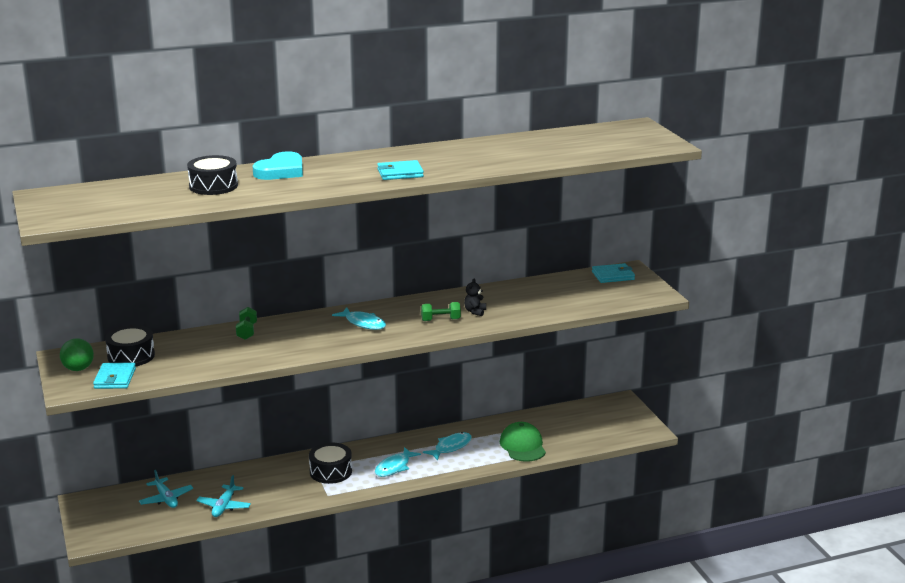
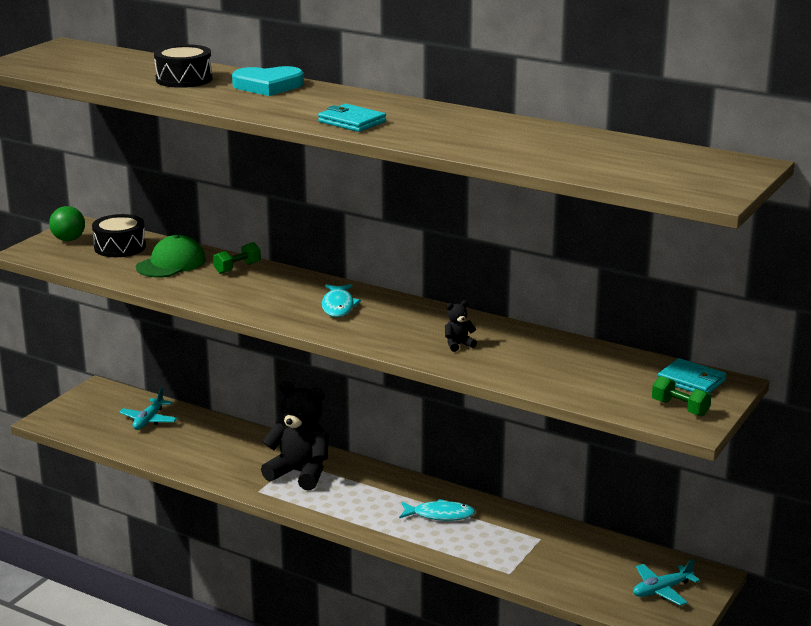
camera: 50 degrees right, 0 degrees up
turquoise wallet [93,363,136,389] -> none
turquoise plane [196,475,251,517] -> turquoise plane moved to [633,559,700,606]
black drum [309,443,352,484] -> black teddy bear [261,381,329,490]
turquoise fish [375,447,421,477] -> none
green dumbbell [421,302,461,321] -> green dumbbell moved to [652,376,711,416]
green cap [500,422,546,462] -> green cap moved to [136,235,206,277]

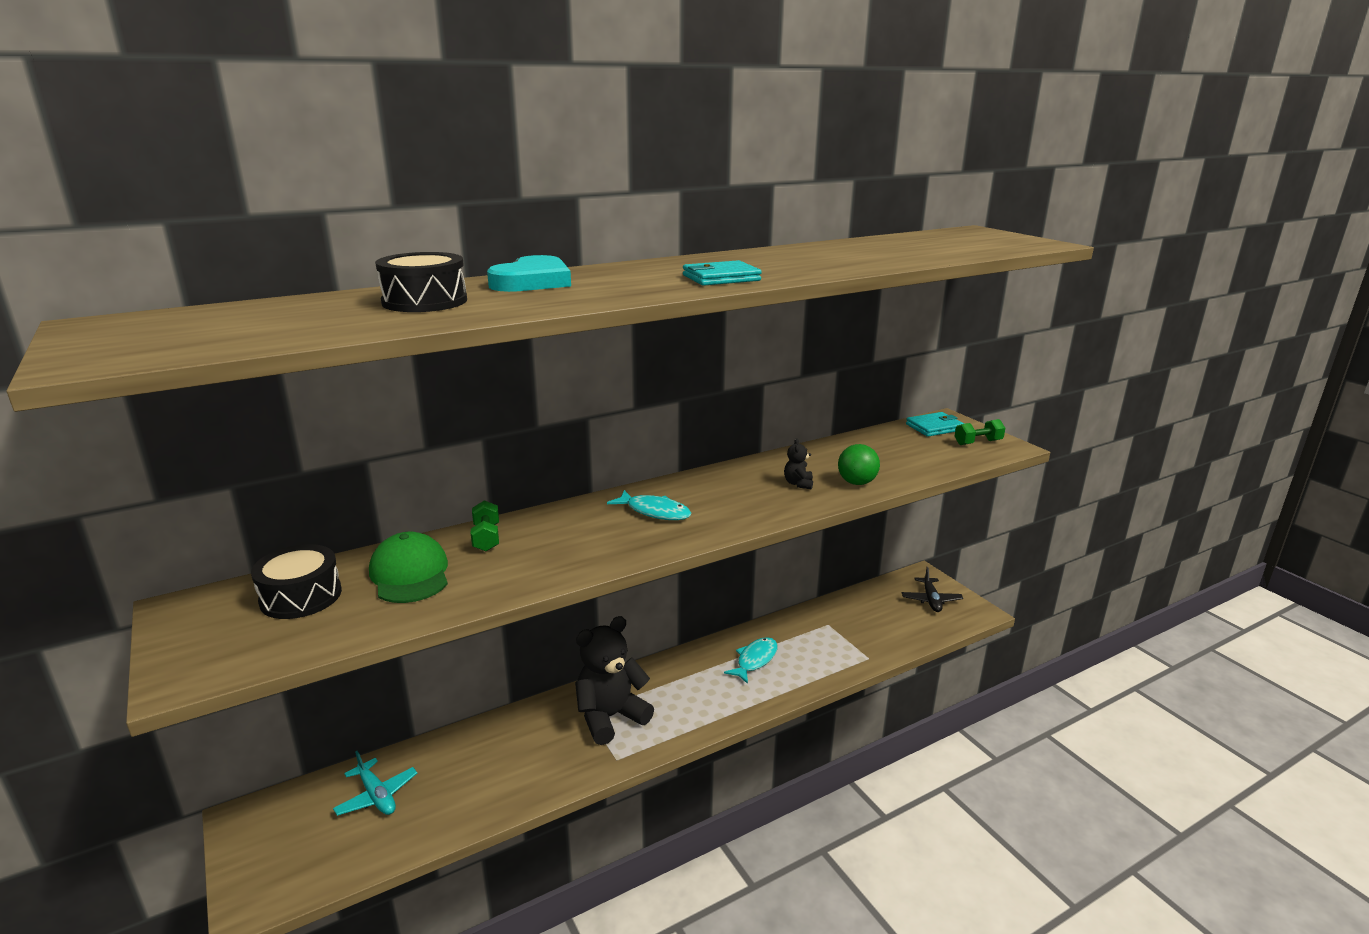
camera: 60 degrees left, 0 degrees up
green ball [49,206,85,241] -> green ball moved to [838,444,880,485]
turquoise plane [633,559,700,606] -> black plane [902,567,963,612]

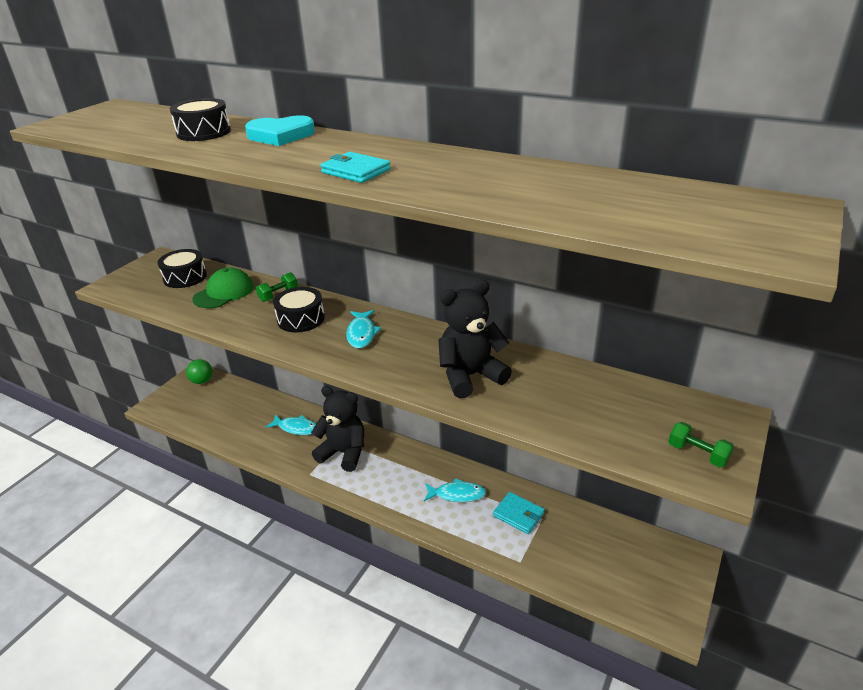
camera: 60 degrees right, 10 degrees up
turquoise plane [333,751,417,816] -> none
black teddy bear [784,438,813,489] -> black teddy bear [438,280,512,399], size x2.38
green ball [838,444,880,485] -> green ball moved to [186,359,212,384]
black plane [902,567,963,612] -> none
turquoise wallet [906,412,964,437] -> turquoise wallet moved to [493,492,545,534]
none -> turquoise fish [266,414,316,435]
none -> black drum [273,287,325,332]

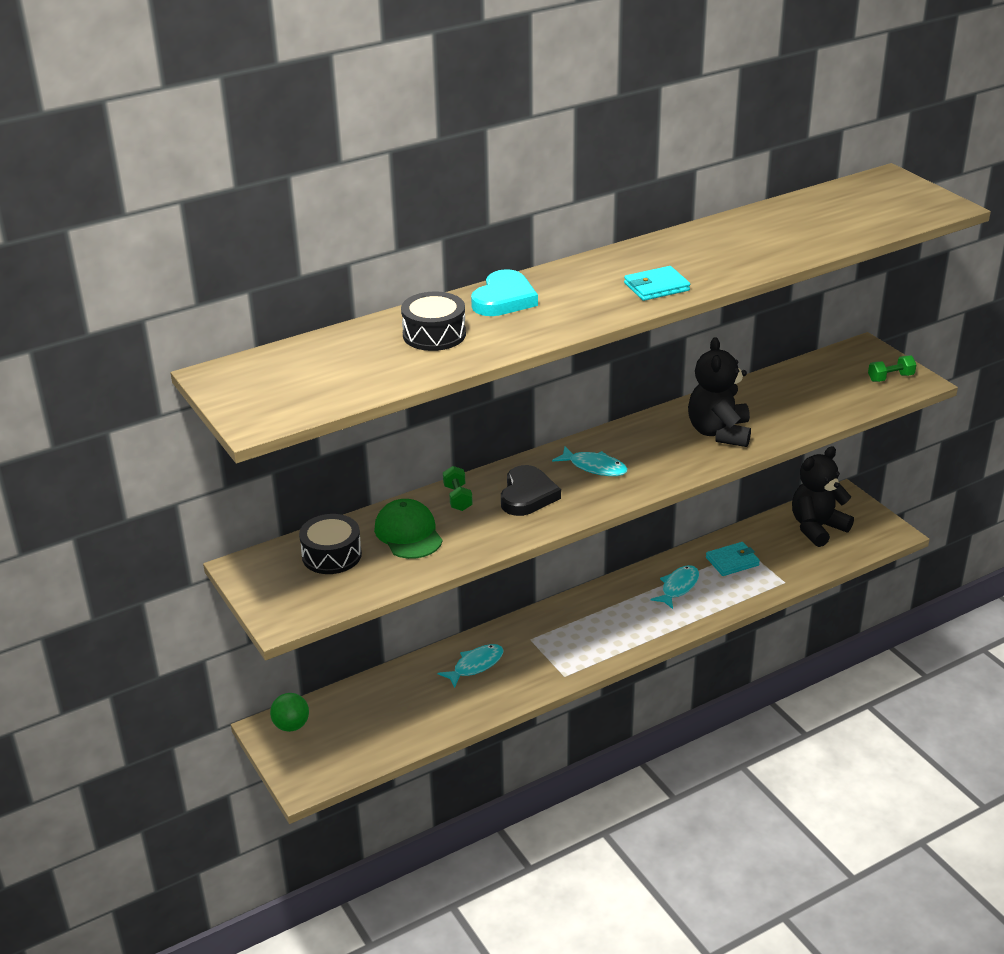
camera: 60 degrees left, 0 degrees up
black drum [273,287,325,332] -> black heart [501,465,561,516]
black teddy bear [311,386,364,472] -> black teddy bear moved to [792,446,854,547]

